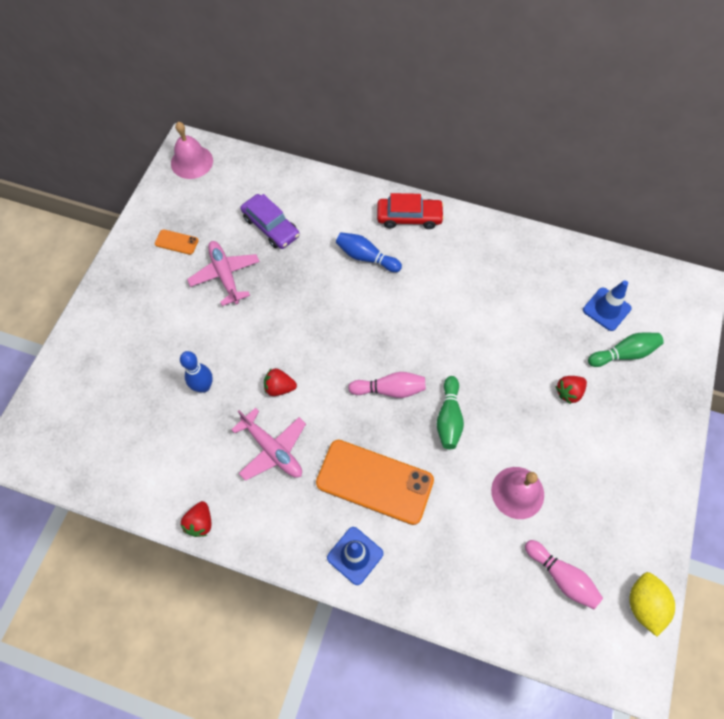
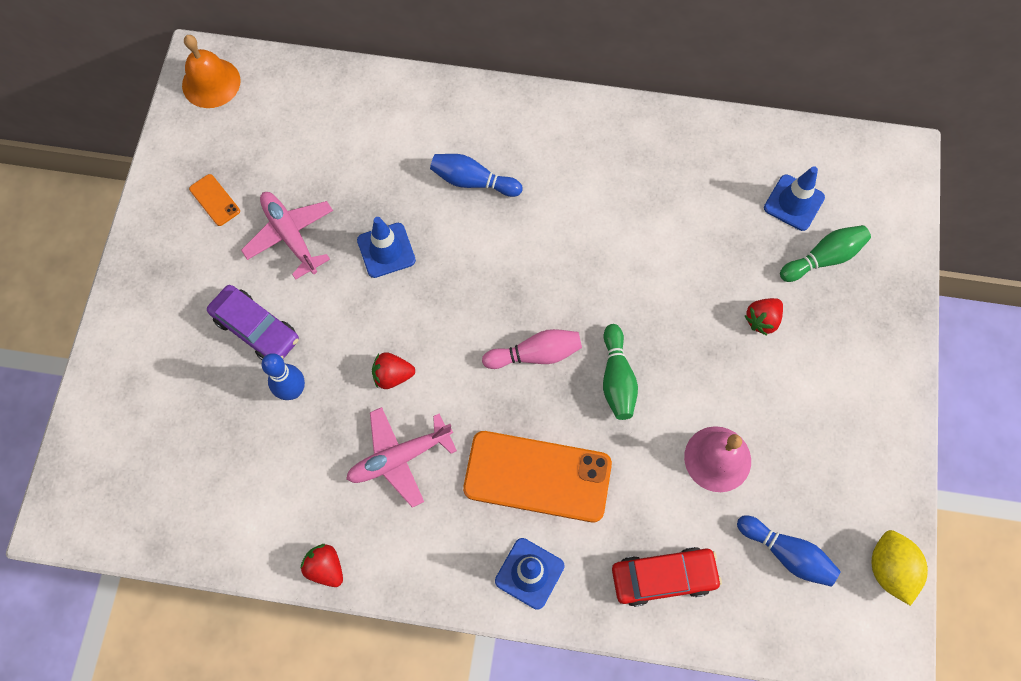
camera: 10 degrees left, 5 degrees up
orange phone [155,229,199,255] -> orange phone turned 45 degrees clockwise [189,174,240,226]
pink bell [171,122,213,179] -> orange bell [182,35,241,108]
red strawberry [181,501,211,537] -> red strawberry turned 135 degrees clockwise [300,544,343,587]
pink plane [231,408,306,481] -> pink plane turned 120 degrees clockwise [346,407,457,508]
purple car [241,194,300,249] -> purple car moved to [207,285,299,360]
red car [377,193,444,229] -> red car moved to [612,547,722,607]
pink bowling pin [525,540,603,609] -> blue bowling pin [737,515,841,587]
none -> blue traffic cone [357,217,416,278]

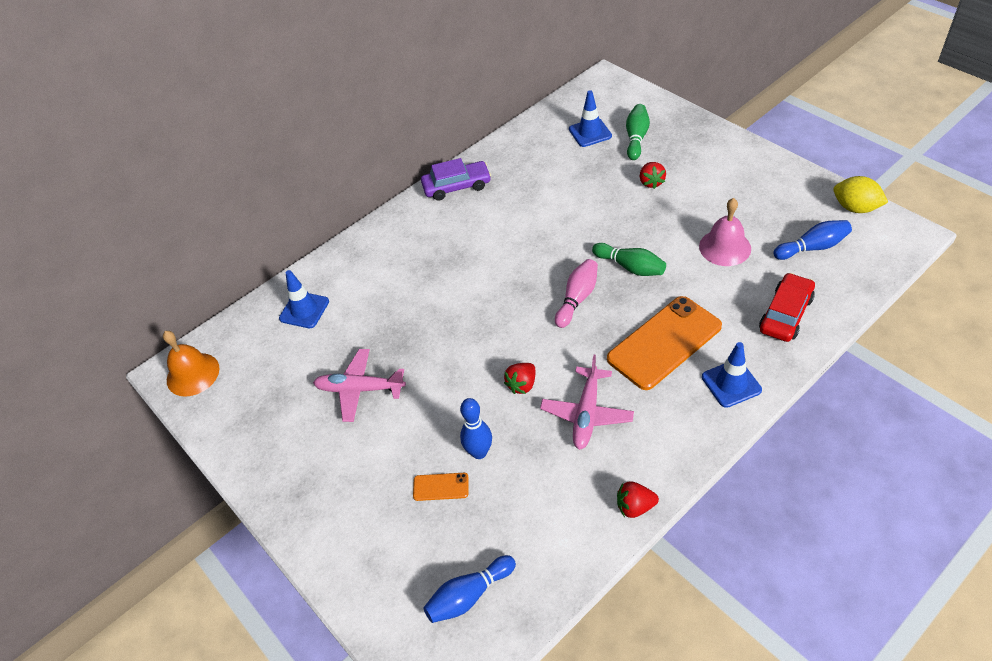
camera: 45 degrees left, 20 degrees down
orange phone [189,174,240,226] -> orange phone moved to [413,473,469,501]
purple car [207,285,299,360] -> purple car moved to [421,158,491,201]
blue traffic cone [357,217,416,278] -> blue traffic cone moved to [279,270,329,328]
blue bowling pin [430,154,522,197] -> blue bowling pin moved to [423,555,516,623]

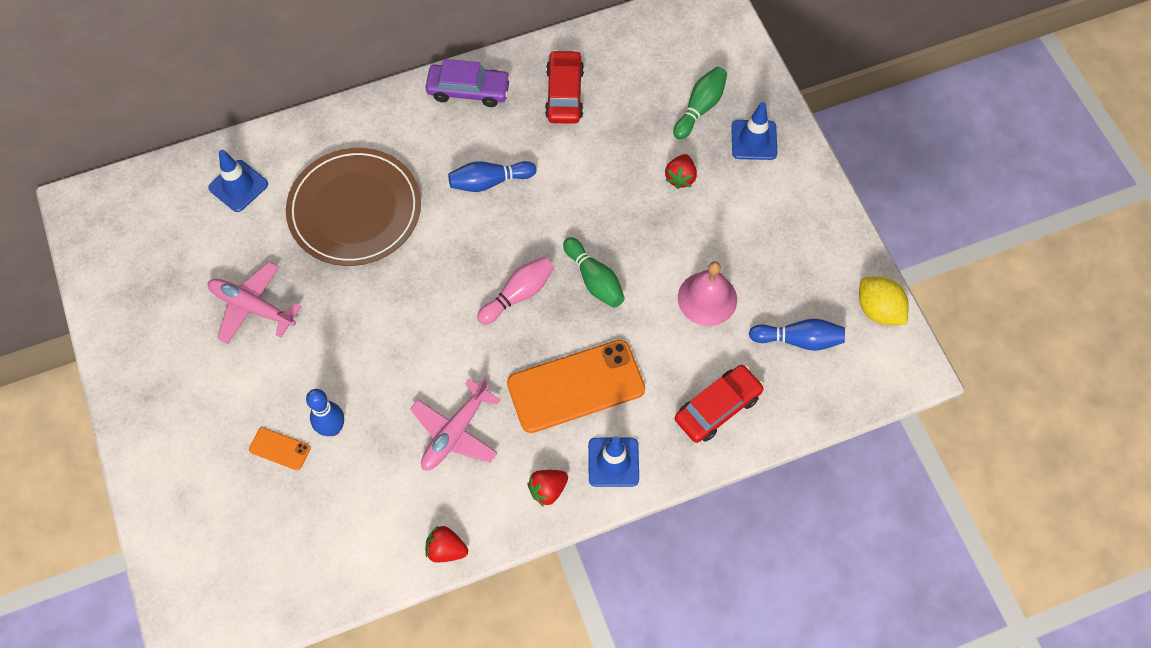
camera: 15 degrees right, 15 degrees up
orange bell [163,331,219,397] -> none
blue bowling pin [423,555,516,623] -> blue bowling pin moved to [448,161,537,192]
red strawberry [504,363,535,394] -> red strawberry moved to [527,470,568,506]
blue traffic cone [569,90,612,147] -> blue traffic cone moved to [731,102,777,160]
none -> brown plate [286,148,421,266]
none -> red car [545,50,584,124]

